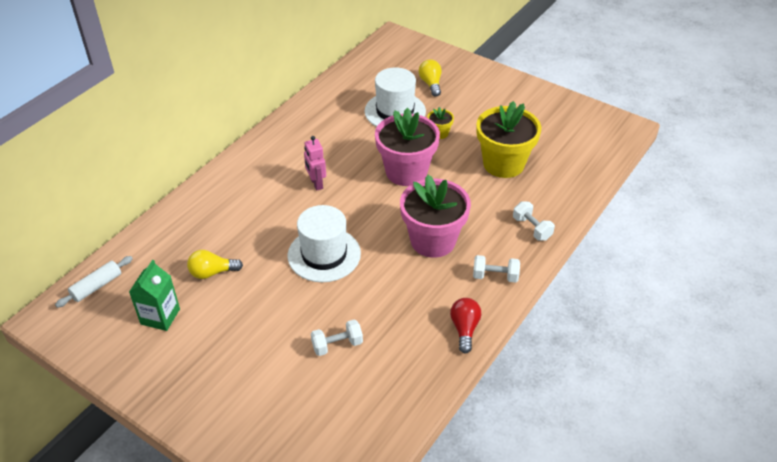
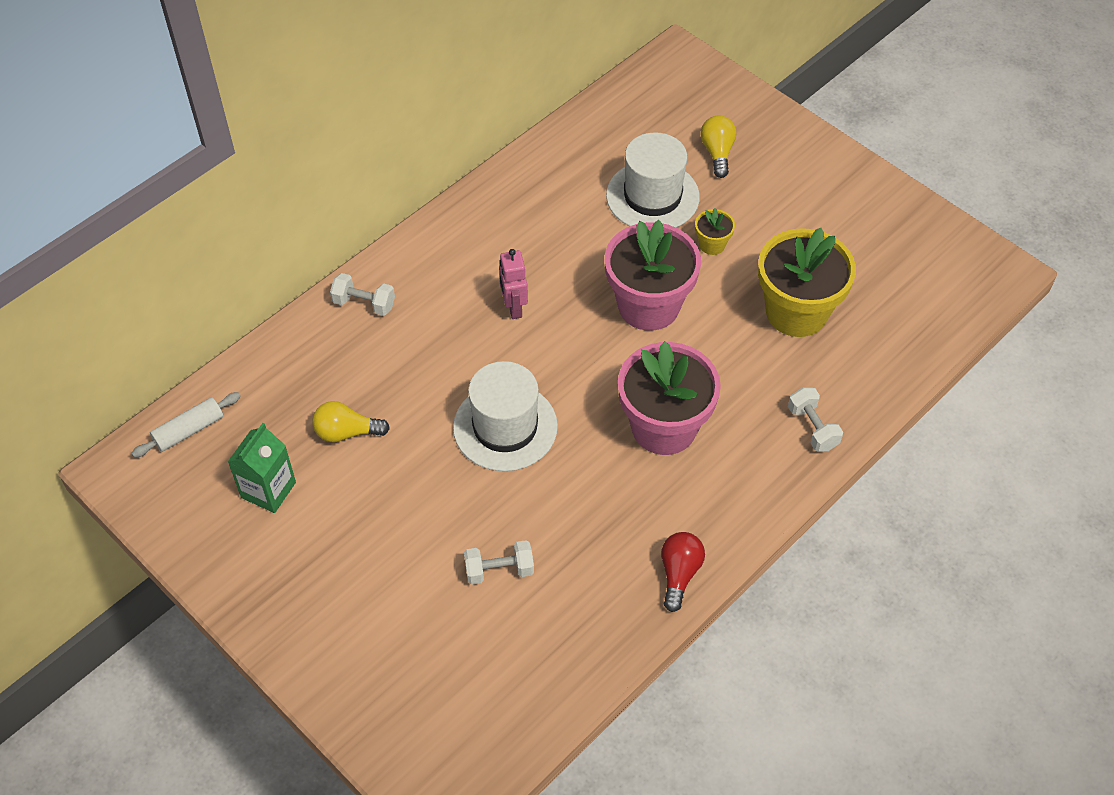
camera: 10 degrees right, 10 degrees up
white dumbbell [473,255,520,282] -> white dumbbell moved to [330,273,395,316]

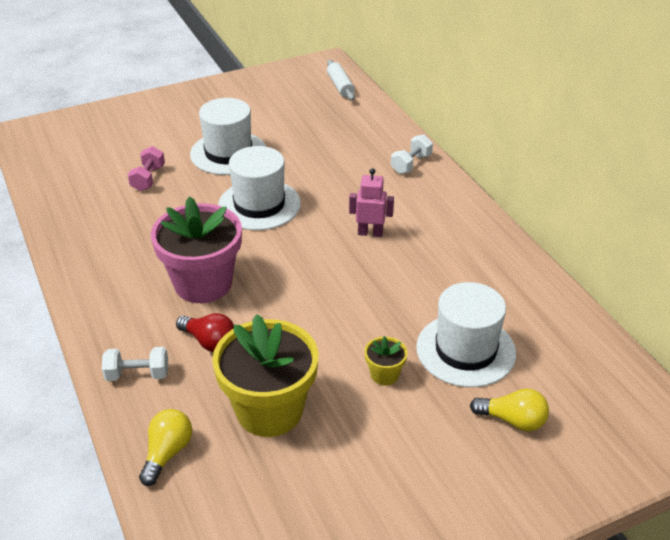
camera: 110 degrees right, 15 degrees down
green carton [228,423,296,513] -> none
yellow light bulb [312,401,390,442] -> yellow light bulb moved to [139,409,192,486]
white dumbbell [464,540,534,585] -> pink dumbbell [128,146,165,191]
pink flower pot [605,220,701,331] -> none
red light bulb [661,532,705,612] -> red light bulb moved to [176,313,234,352]
none -> white hat [190,98,266,175]

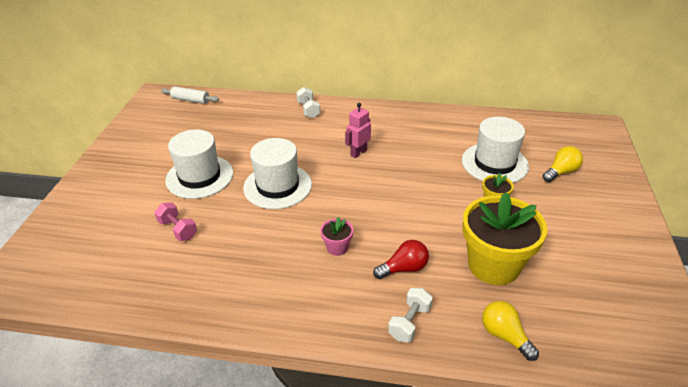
camera: 55 degrees left, 0 degrees up
pink flower pot [151,196,242,303] -> pink flower pot [320,217,353,256], size x0.44

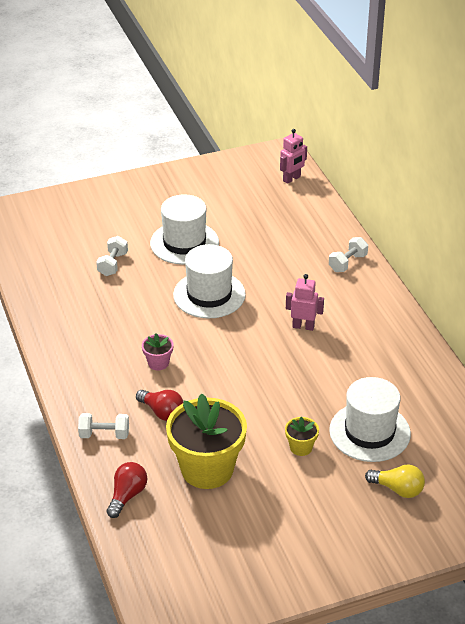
camera: 60 degrees right, 0 degrees up
pink dumbbell [154,202,197,241] -> white dumbbell [96,236,128,276]
white rolling pin [161,86,219,104] -> pink robot [280,129,307,184]
yellow light bulb [482,301,539,361] -> red light bulb [107,462,147,518]

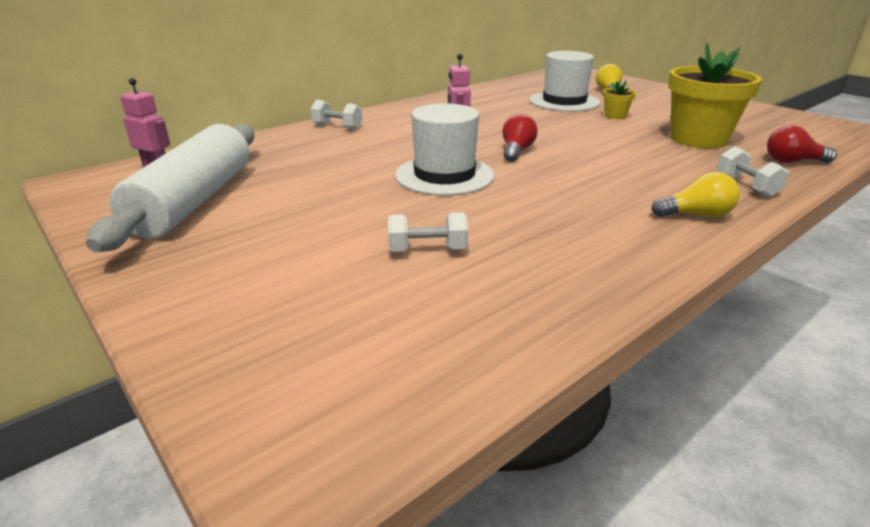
camera: 110 degrees left, 10 degrees down
red light bulb [136,390,183,421] -> red light bulb moved to [502,114,538,162]
pink flower pot [142,333,174,371] -> none
white hat [150,194,219,265] -> none
none -> white rolling pin [86,124,254,252]
none -> yellow light bulb [651,172,740,217]

